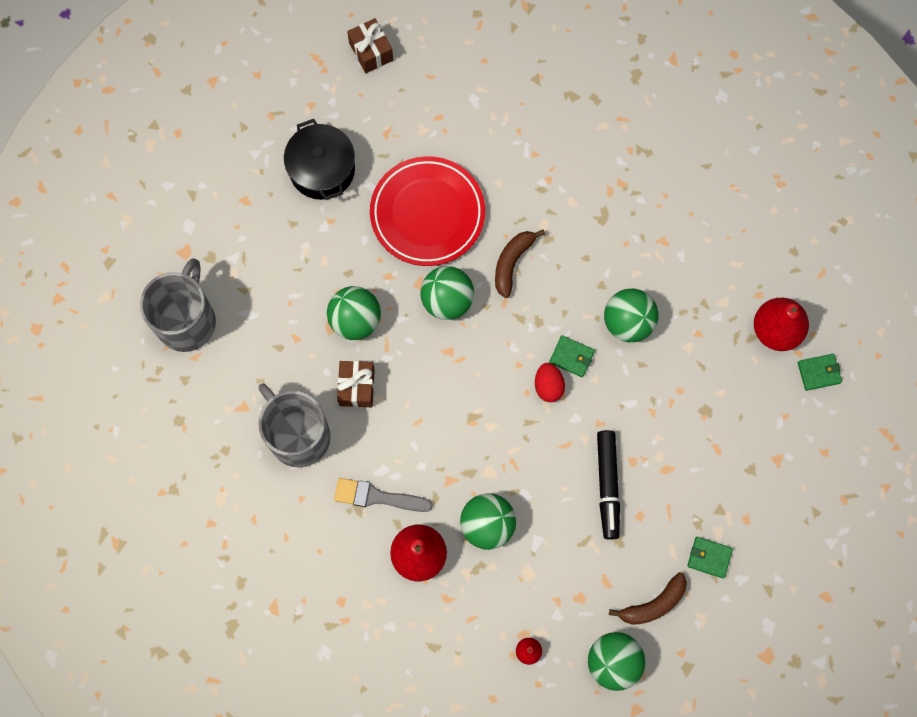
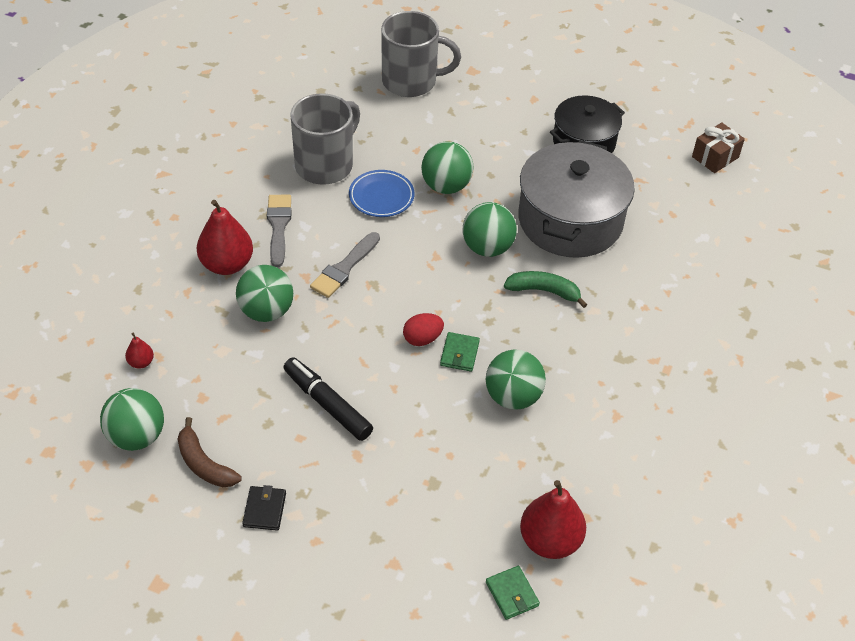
camera: 75 degrees right, 25 degrees down
brown gift [337,361,375,407] -> blue plate [349,170,415,217]
red plate [370,156,485,266] -> grey pot [518,140,635,258]
brown banana [495,230,545,298] -> green banana [504,271,587,308]
black marker [597,430,620,540] -> black marker turned 60 degrees clockwise [283,357,373,441]
green wallet [687,537,733,578] -> black wallet [242,485,286,531]
none -> grey brush [310,232,380,298]

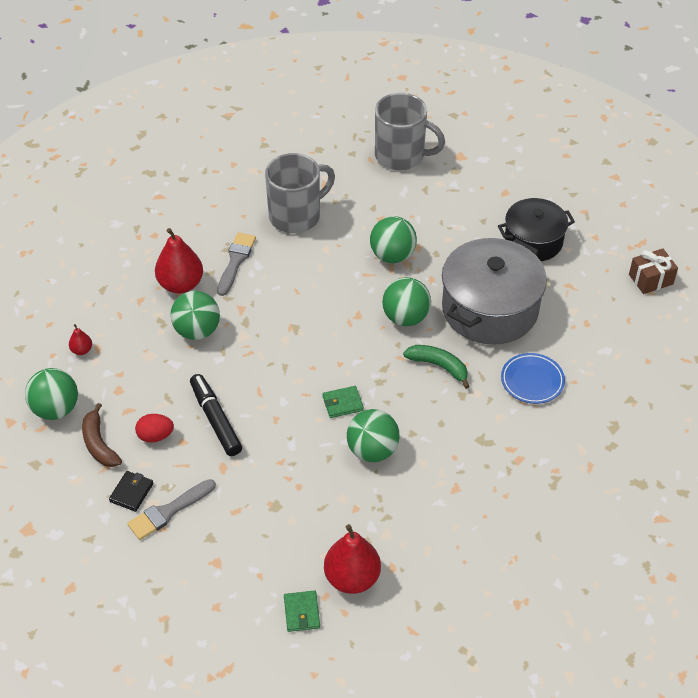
camera: 20 degrees right, 0 degrees up
grey brush [310,232,380,298] -> grey brush moved to [127,479,216,540]
blue plate [349,170,415,217] -> blue plate moved to [501,353,565,404]
red egg [403,313,444,346] -> red egg moved to [135,414,174,443]
green wallet [440,332,480,372] -> green wallet turned 45 degrees clockwise [323,386,364,418]

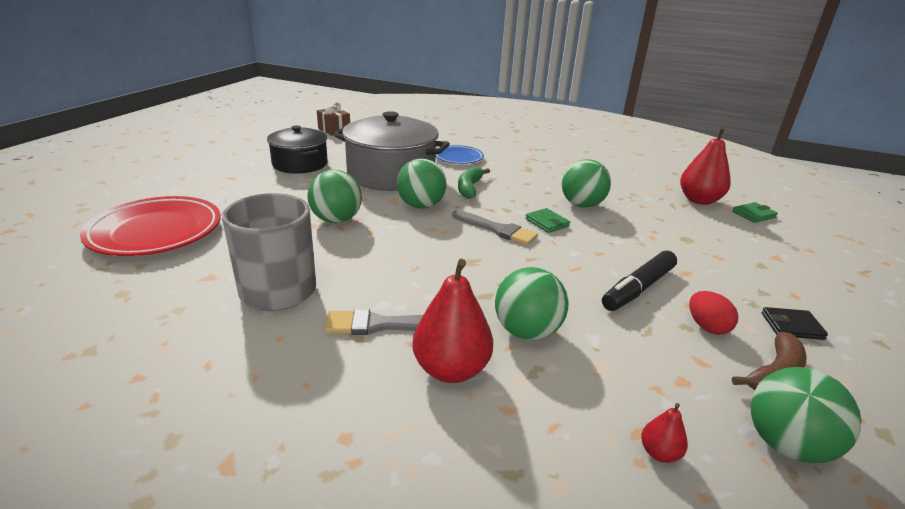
camera: 110 degrees left, 20 degrees down
grey brush [127,479,216,540] -> grey brush moved to [452,210,538,245]
grey mug [375,93,445,170] -> red plate [80,196,221,256]

